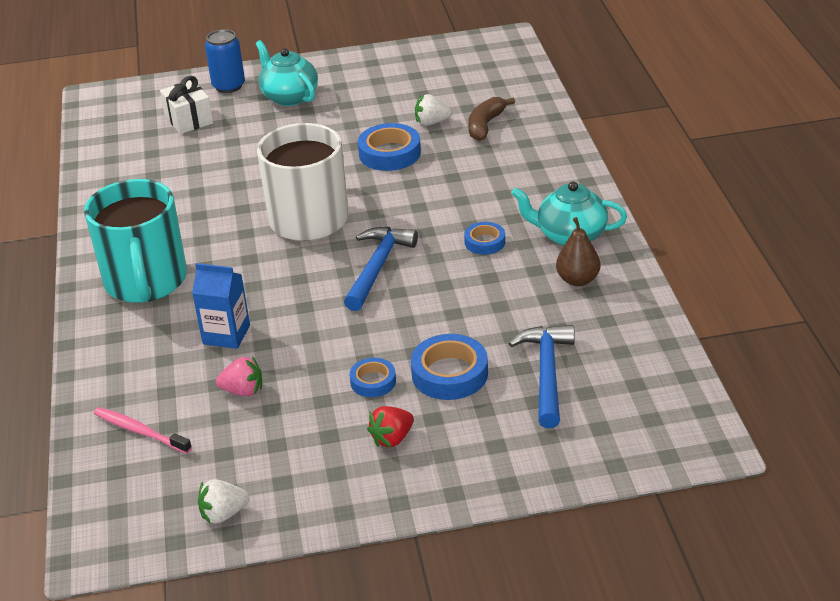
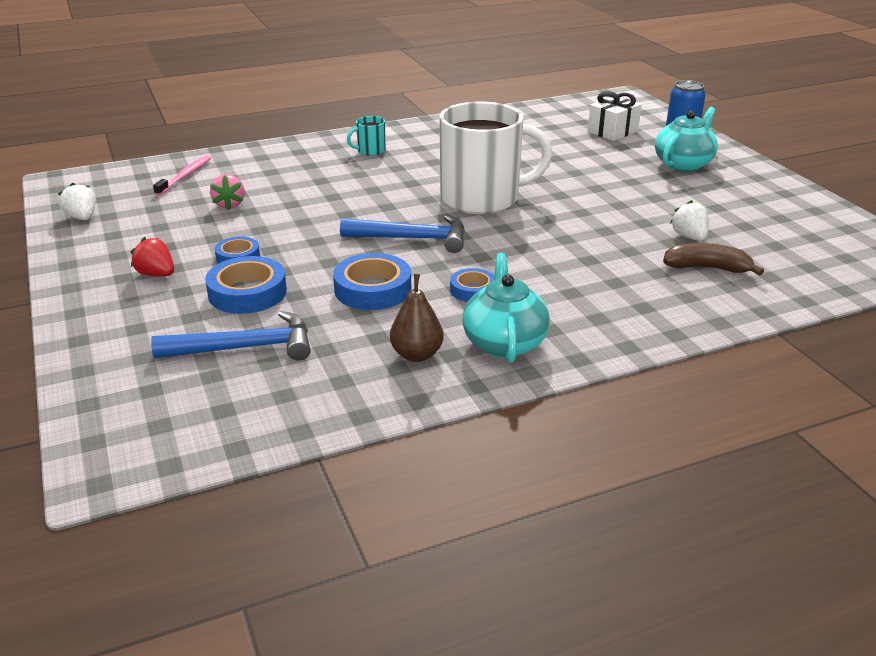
camera: 75 degrees right, 5 degrees down
turquoise mug [84,179,187,303] -> turquoise mug [347,116,386,156], size x0.40
blue carton [192,263,250,349] -> none
blue tape [358,123,421,171] -> blue tape moved to [333,253,411,310]

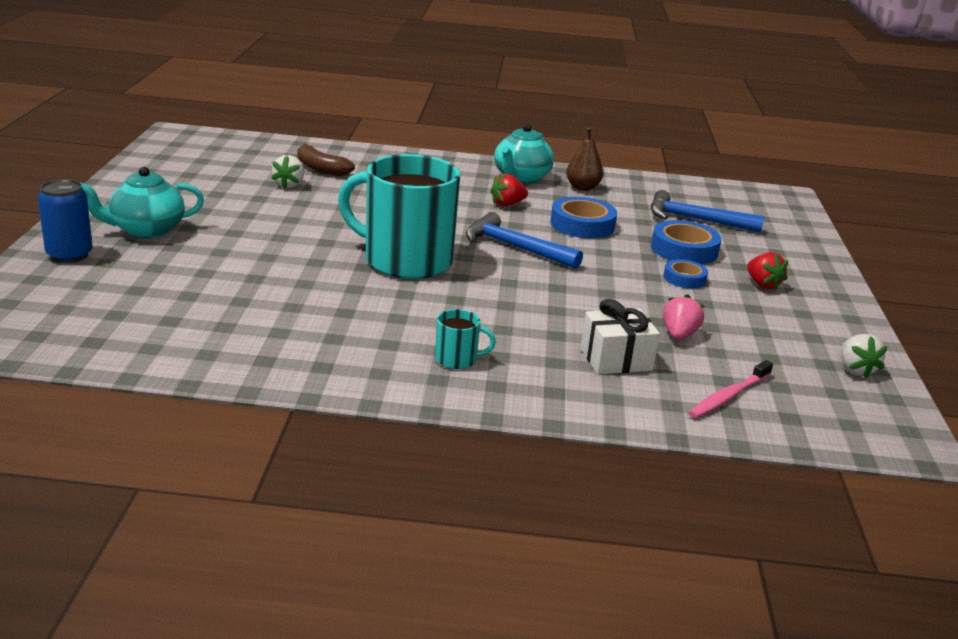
camera: 155 degrees left, 5 degrees down
white mug [439,102,553,214] -> turquoise mug [338,154,460,279]
blue tape [450,268,494,302] -> red strawberry [490,173,528,206]
white gift [588,91,642,141] -> white gift moved to [581,299,660,375]

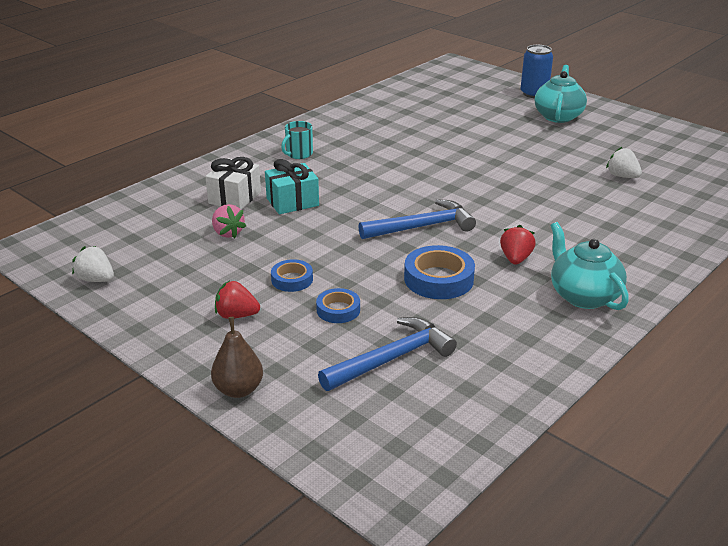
camera: 130 degrees right, 5 degrees up
brown banana [297,144,355,176] -> none
turquoise mug [338,154,460,279] -> none
brown pear [566,127,603,191] -> brown pear moved to [211,317,263,398]
blue tape [651,220,721,264] -> blue tape [316,288,360,323], size x0.60
pink toothbrush [688,360,773,418] -> none
none -> turquoise gift [265,159,319,214]

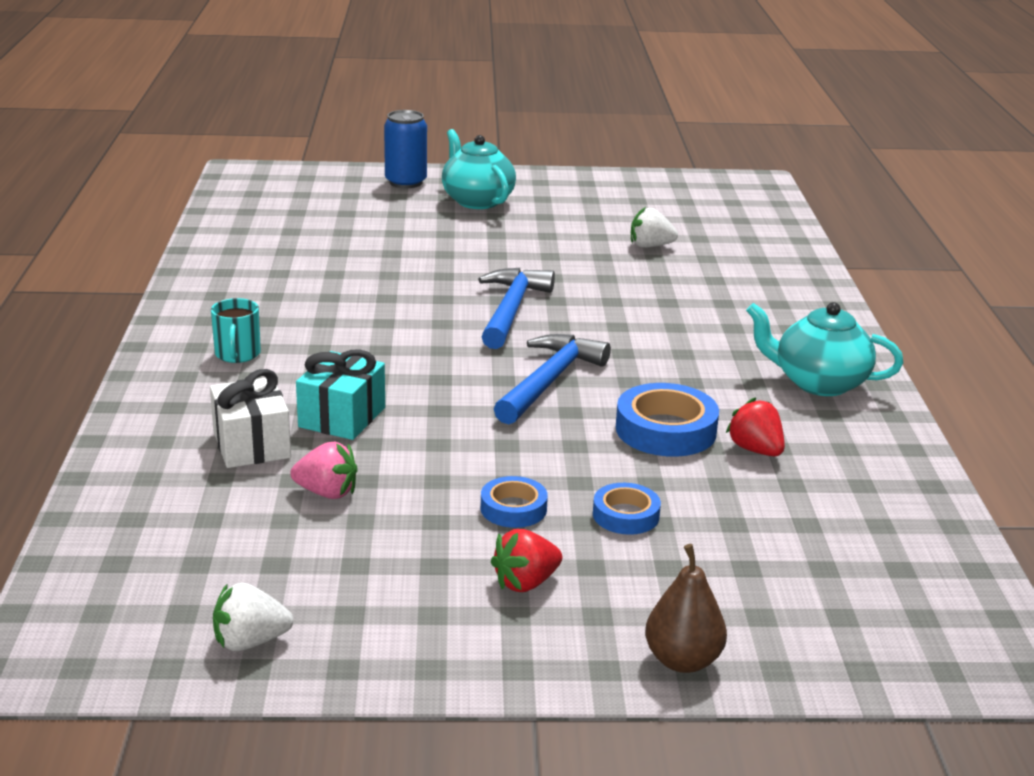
camera: 45 degrees left, 5 degrees down
blue hammer [318,317,457,391] -> blue hammer moved to [478,268,555,349]
red strawberry [500,225,536,265] -> red strawberry moved to [726,397,785,456]

